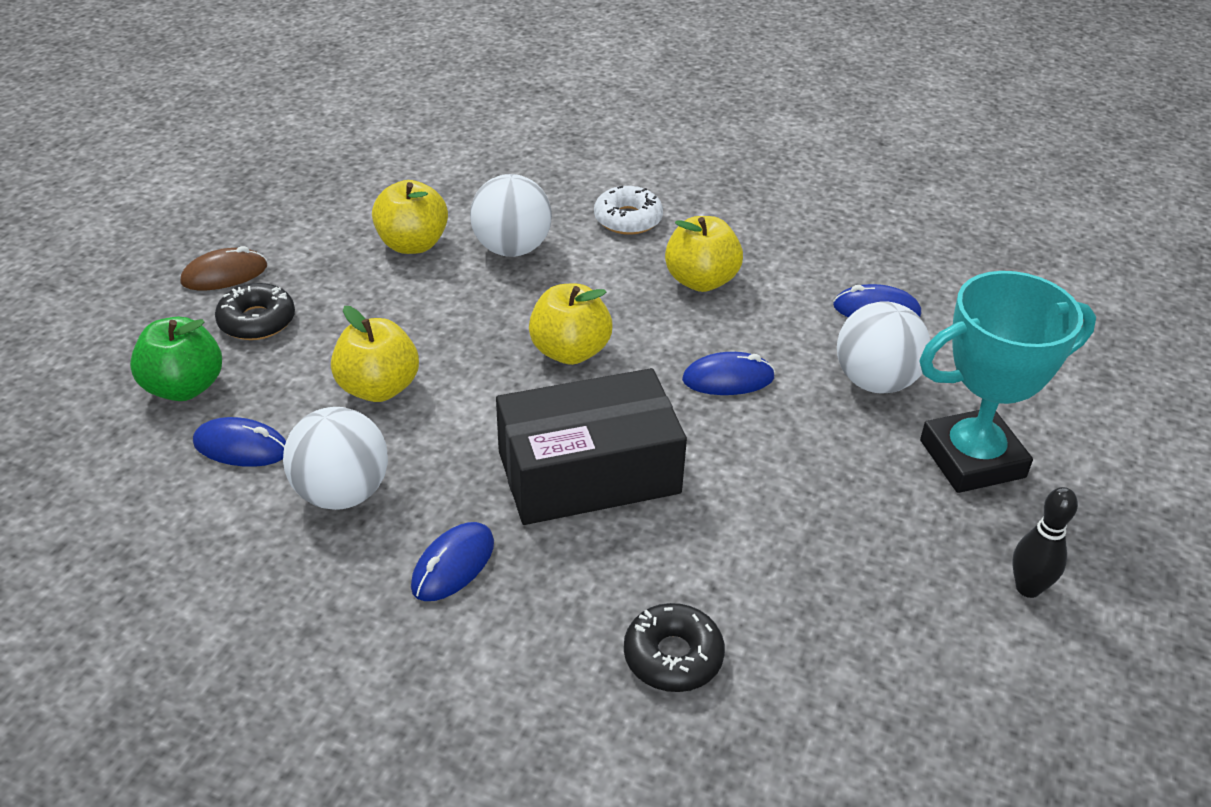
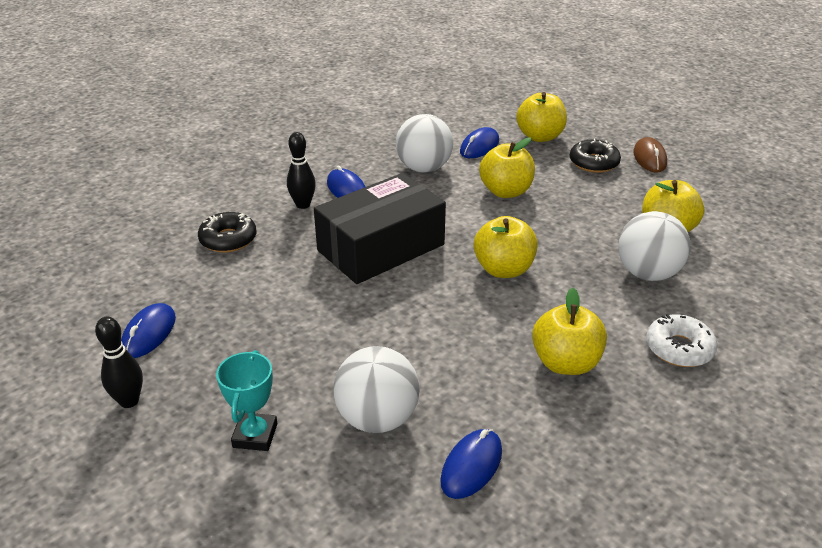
camera: 115 degrees right, 5 degrees down
green apple [130,317,222,401] -> yellow apple [516,92,567,142]
black box [496,368,687,525] -> black box turned 45 degrees clockwise [314,173,446,284]
blue mouse [682,352,775,395] -> blue mouse moved to [121,303,176,358]
turquoise trophy [919,271,1096,493] -> turquoise trophy [216,350,277,451], size x0.53
none -> black bowling pin [287,132,316,209]

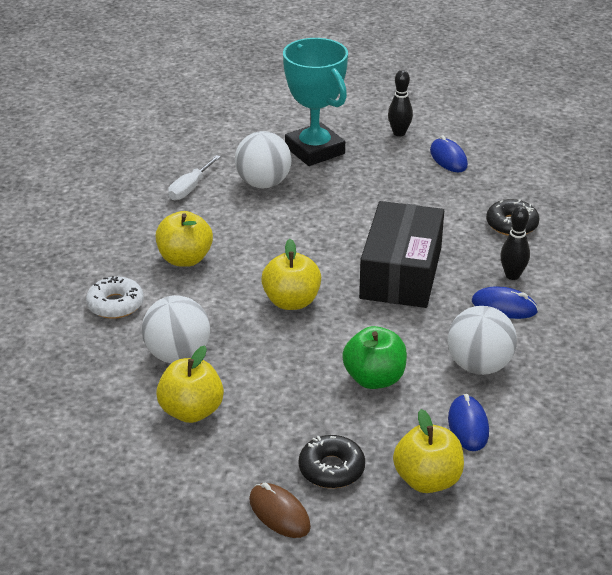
camera: 140 degrees right, 0 degrees up
turquoise trophy [216,350,277,451] -> turquoise trophy [283,38,348,166], size x1.90
blue mouse [440,429,502,499] -> white screwdriver [168,155,221,201]
yellow apple [479,138,535,198] -> green apple [342,326,407,389]

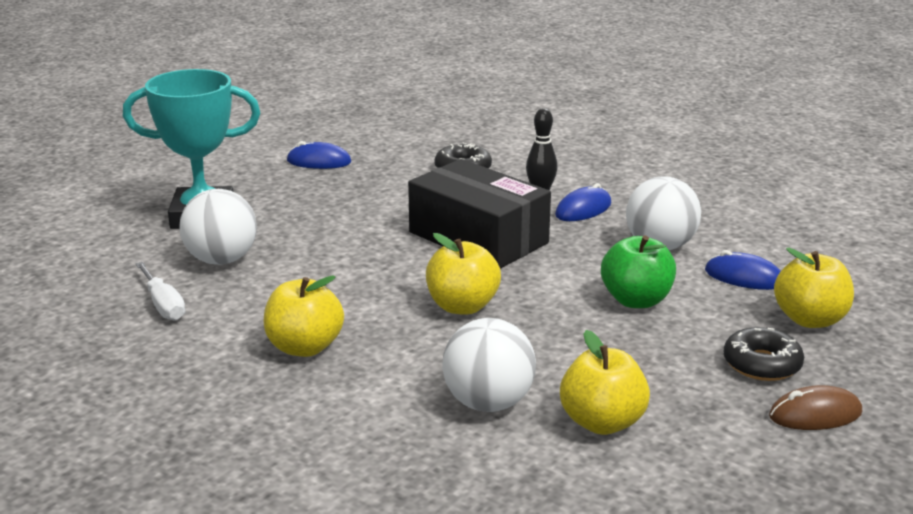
camera: 60 degrees left, 10 degrees down
white donut [86,276,144,319] -> none
black bowling pin [388,70,413,137] -> none

